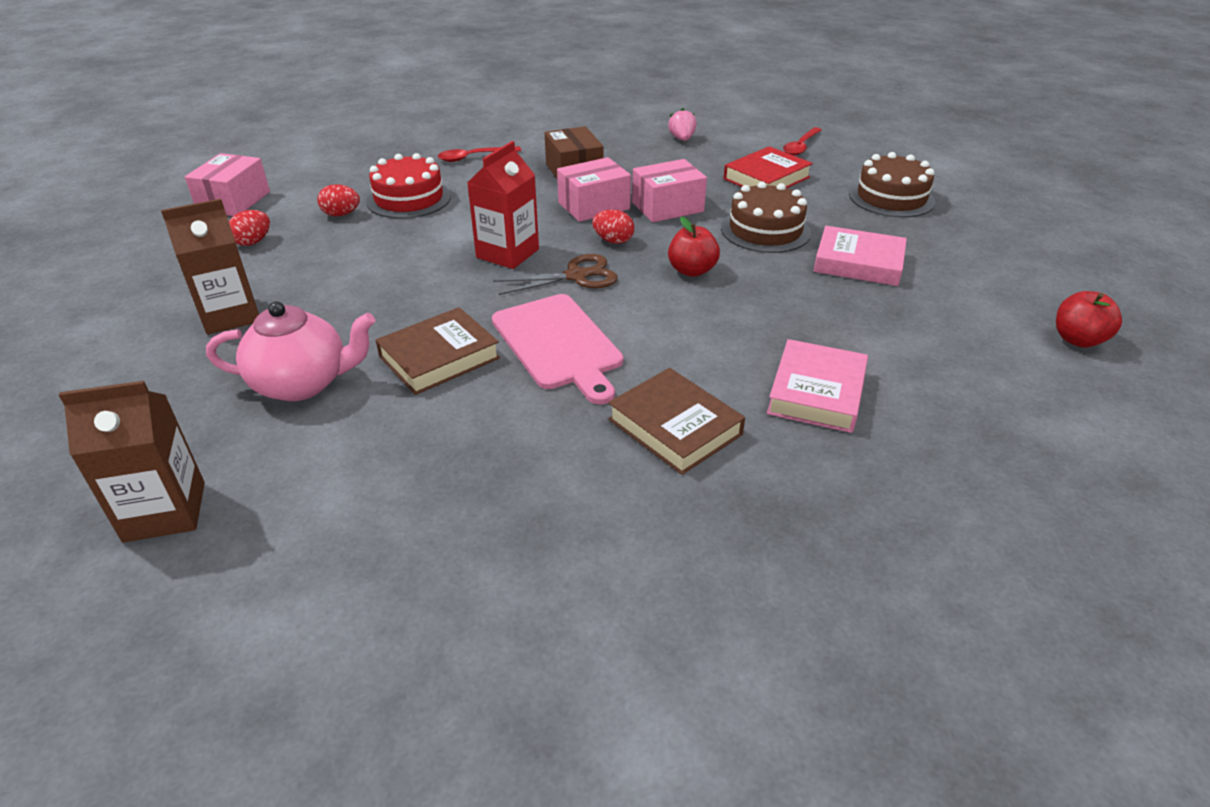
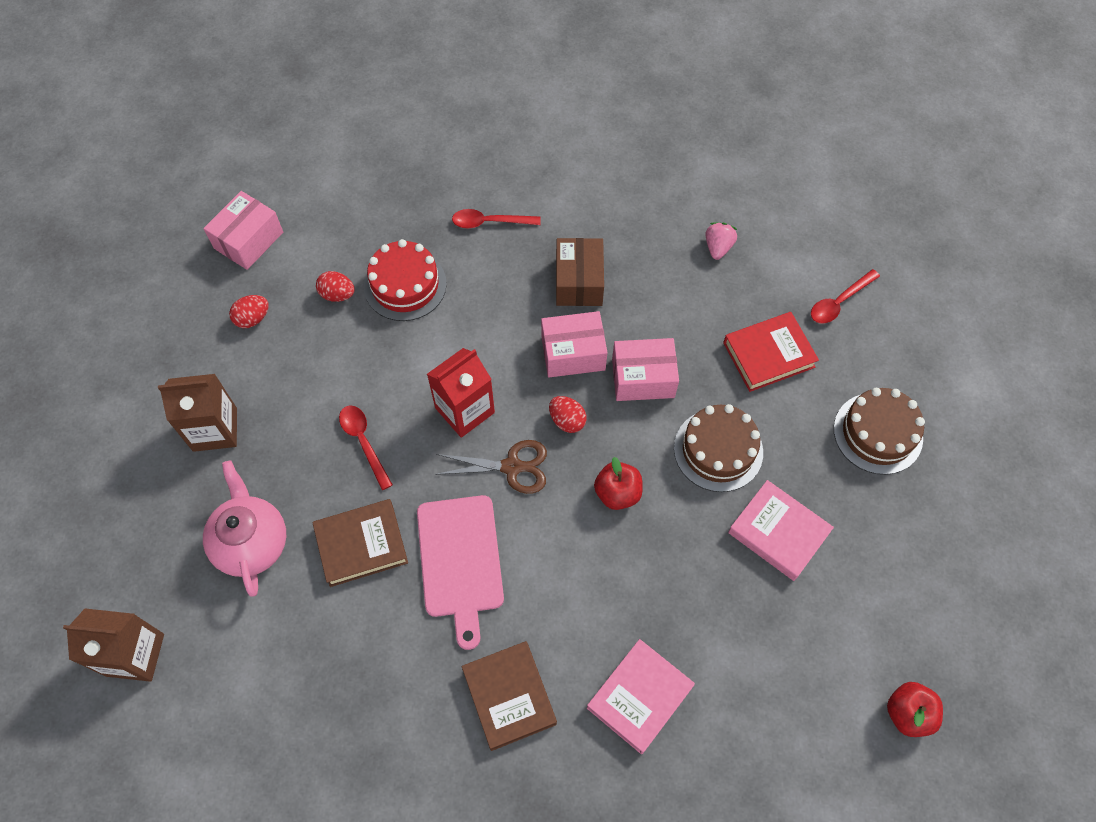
camera: 20 degrees right, 25 degrees up
pink teapot [206,301,375,401] -> pink teapot turned 120 degrees counterclockwise [203,460,286,597]
none -> red spoon [339,405,393,490]

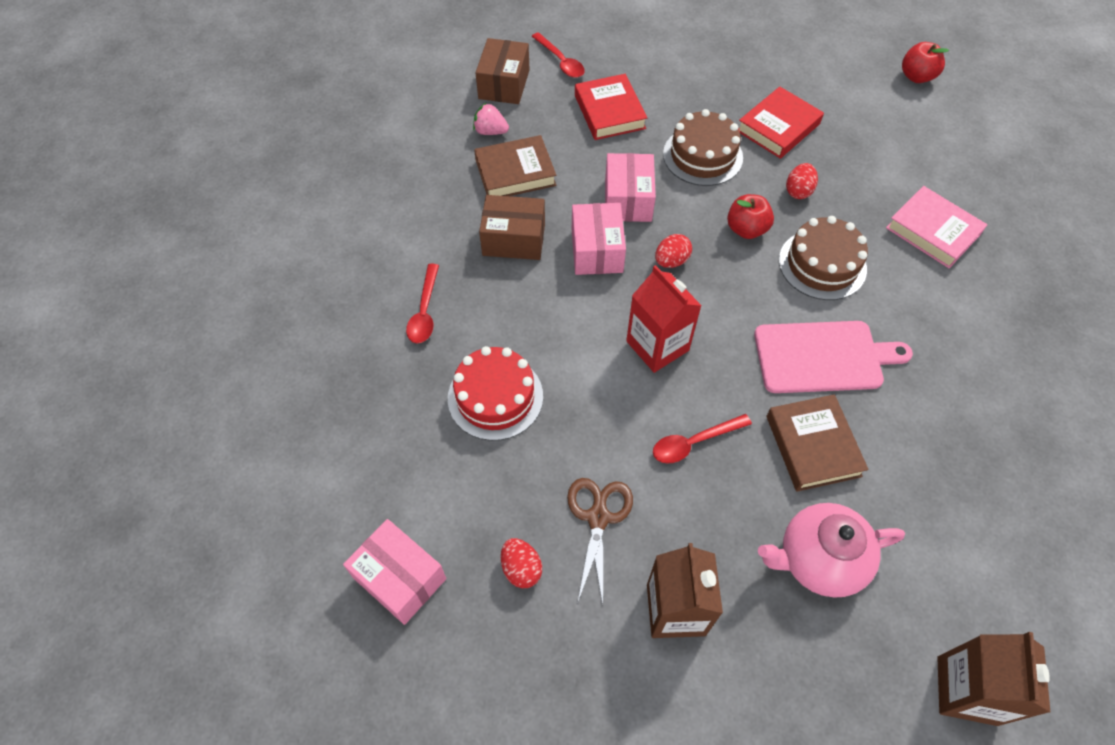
camera: 85 degrees left, 5 degrees down
red egg [316,271,355,302] -> red egg moved to [786,163,818,199]
brown scissors [435,440,547,494] -> brown scissors moved to [567,478,633,604]
brown book [462,641,557,751] -> brown book moved to [474,135,556,196]
pink book [728,480,834,581] -> red book [738,86,824,159]
brown cake [834,388,925,475] -> brown cake moved to [779,216,868,300]
none -> brown box [475,38,530,104]

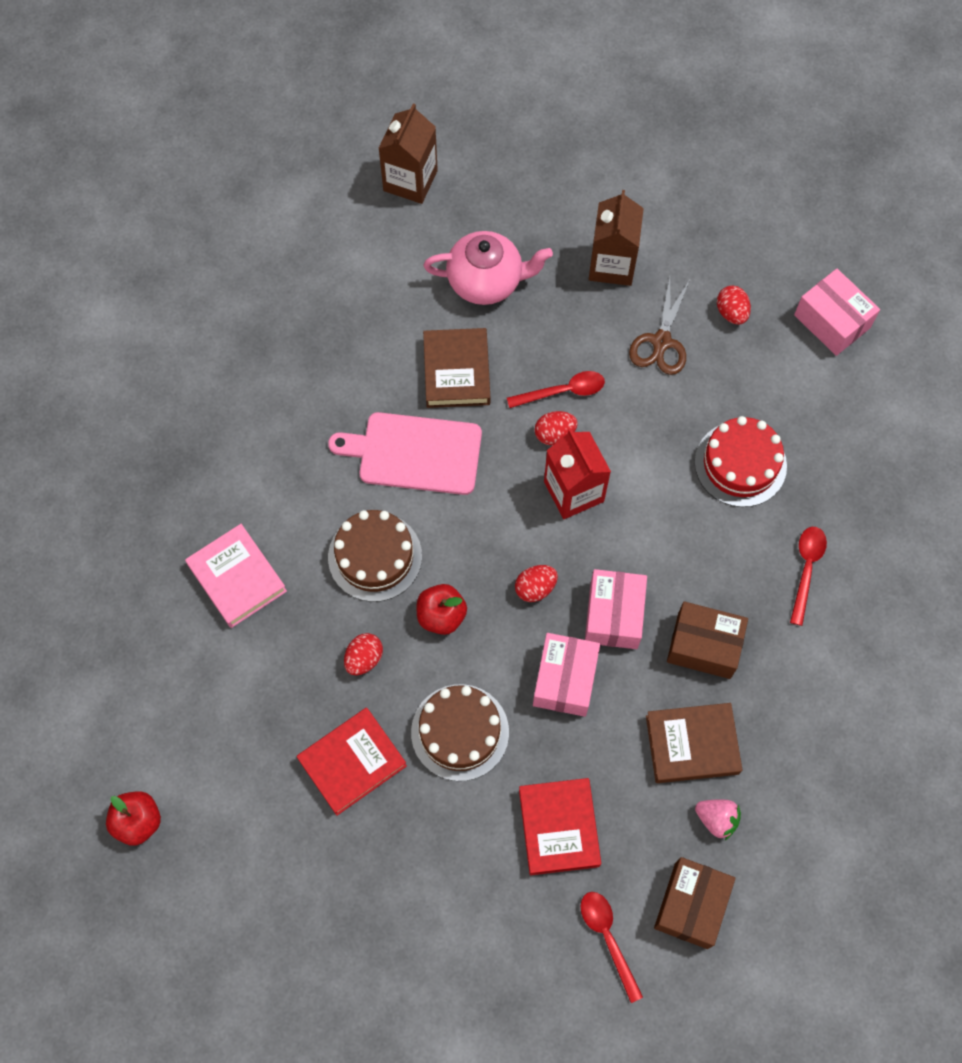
camera: 170 degrees left, 10 degrees up
none -> red egg [535,411,578,445]

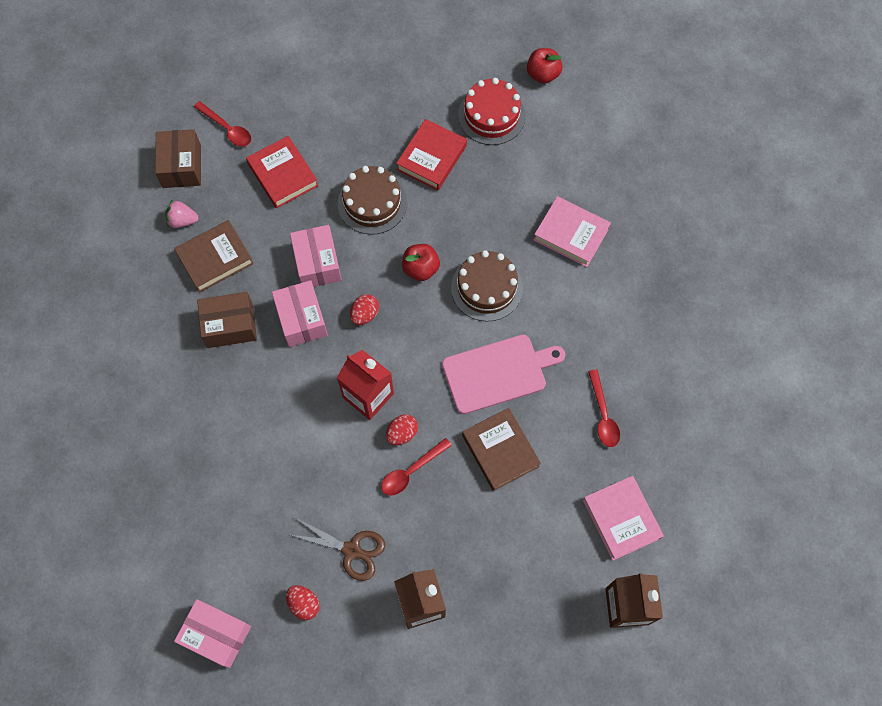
camera: 155 degrees right, 0 degrees up
red egg [344,633,383,675] -> none
pink teapot [424,231,553,305] -> none
brown scissors [629,277,690,375] -> brown scissors turned 120 degrees clockwise [287,518,385,581]
red cake [695,416,787,507] -> red cake moved to [458,78,525,145]
red spoon [790,527,827,626] -> red spoon moved to [588,369,620,447]
none -> pink book [583,476,664,561]

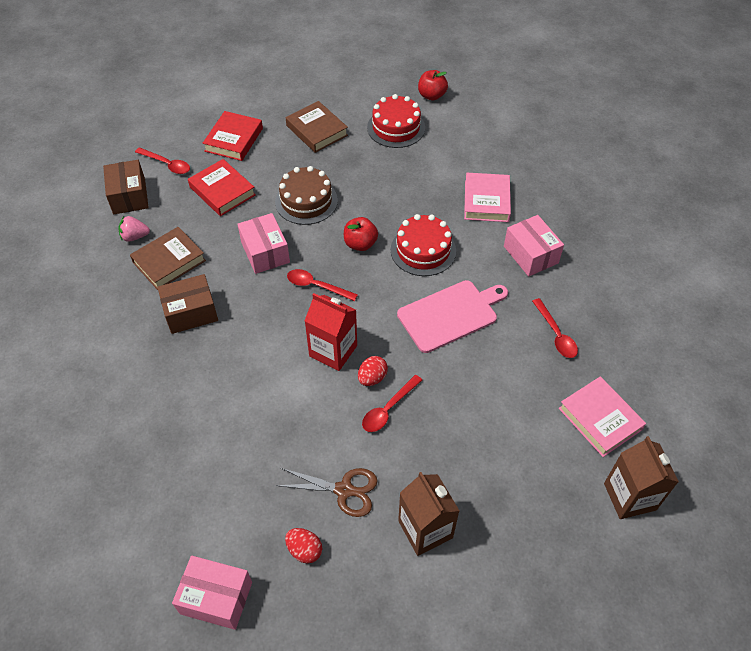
camera: 10 degrees left, 15 degrees down
pink box [272,280,328,347] -> pink box moved to [504,215,564,277]
red egg [350,294,379,325] -> red spoon [287,269,358,301]
red book [396,119,467,190] -> red book moved to [203,111,263,161]
brown cake [451,250,523,321] -> red cake [391,214,456,276]
brown book [462,408,541,491] -> brown book moved to [286,101,348,153]
pink book [533,196,611,267] -> pink book turned 75 degrees clockwise [464,173,511,222]

